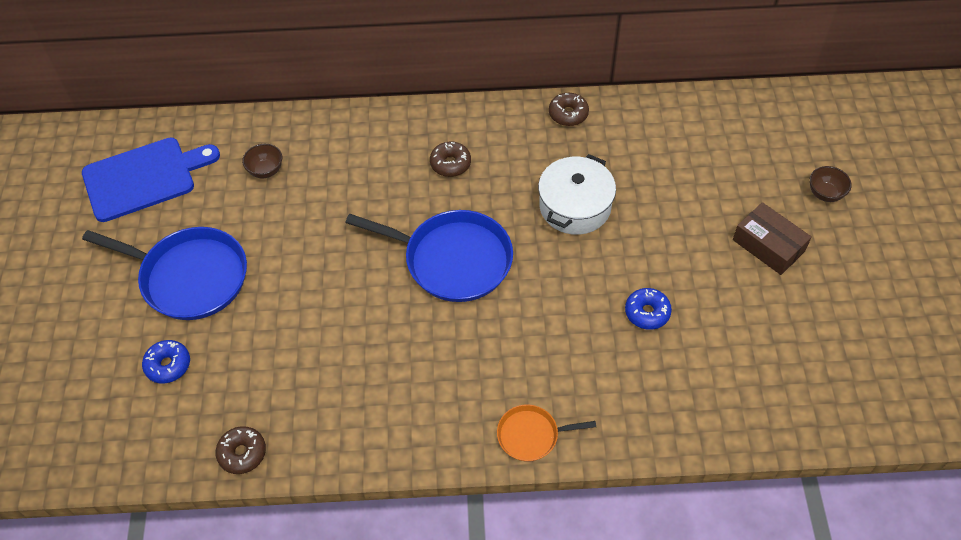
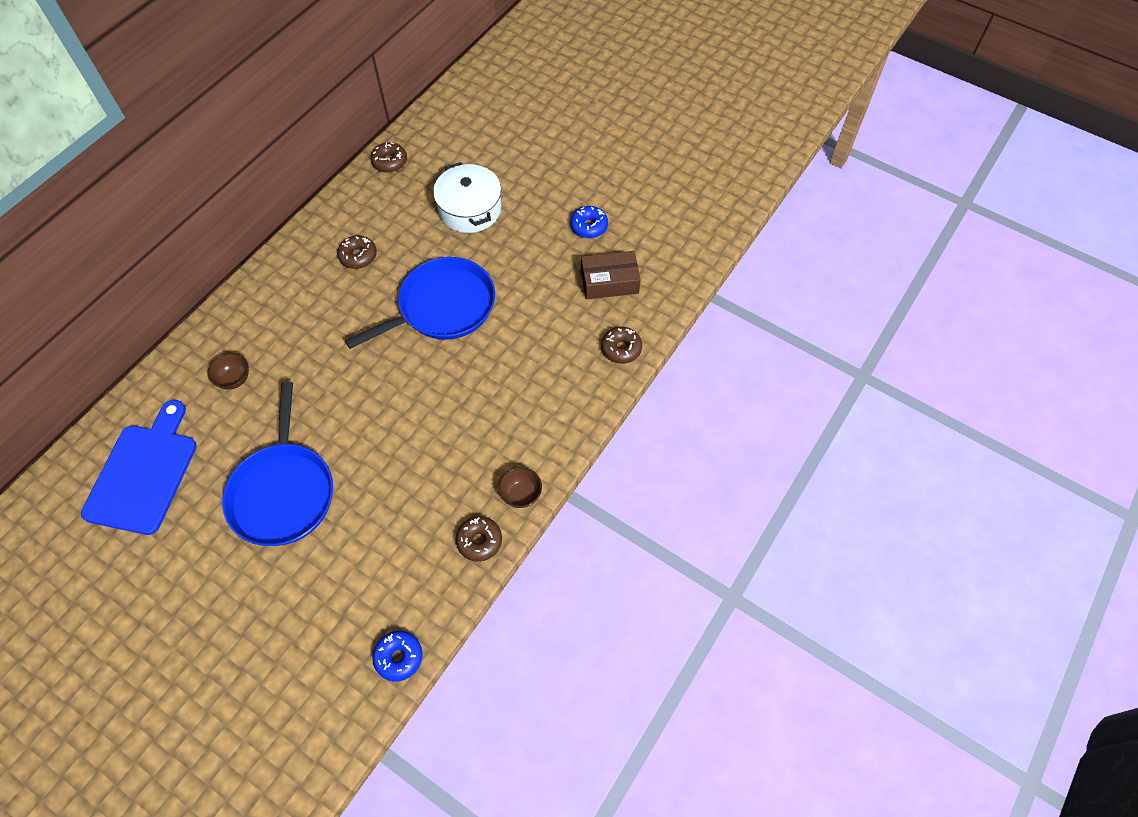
camera: 55 degrees left, 5 degrees up
blue pan [82,227,247,320] -> blue pan turned 120 degrees clockwise [222,382,333,546]
blue donut [142,340,190,384] -> blue donut moved to [372,631,423,681]
orange pan [497,404,596,462] -> brown donut [601,327,642,364]
brown box [733,202,812,275] -> brown box moved to [581,251,641,299]
brown bowl [810,166,852,202] -> brown bowl moved to [499,467,542,508]

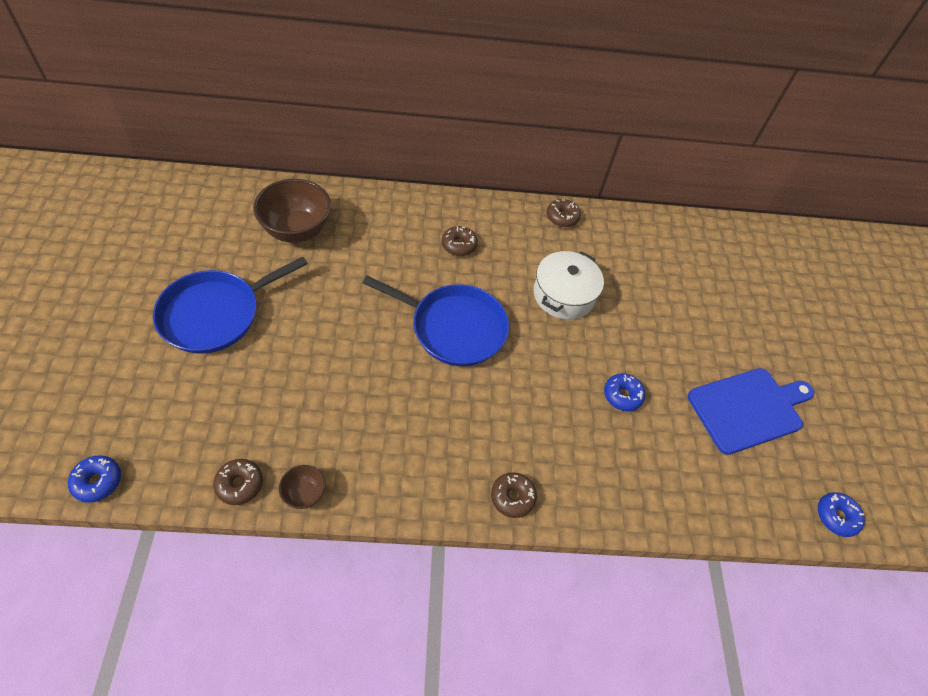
camera: 50 degrees right, 5 degrees down
blue cutting board [81,400,197,535] -> blue cutting board moved to [688,368,814,455]
brown bowl [207,353,249,390] -> brown bowl [253,179,331,243], size x2.09
brown box [581,251,641,299] -> none
none -> blue donut [818,492,865,537]

